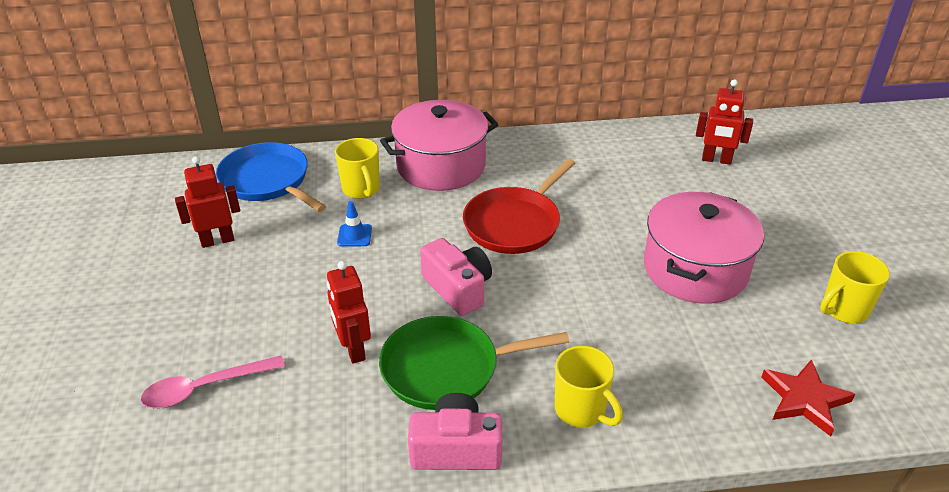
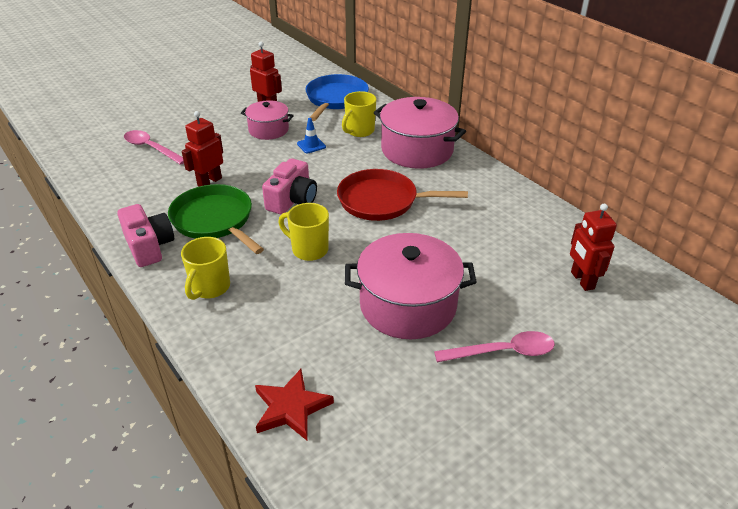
camera: 60 degrees right, 0 degrees up
yellow mug [820,251,890,323] -> yellow mug moved to [278,203,329,261]
none -> pink pot [241,100,294,140]
none -> pink spoon [434,331,555,362]

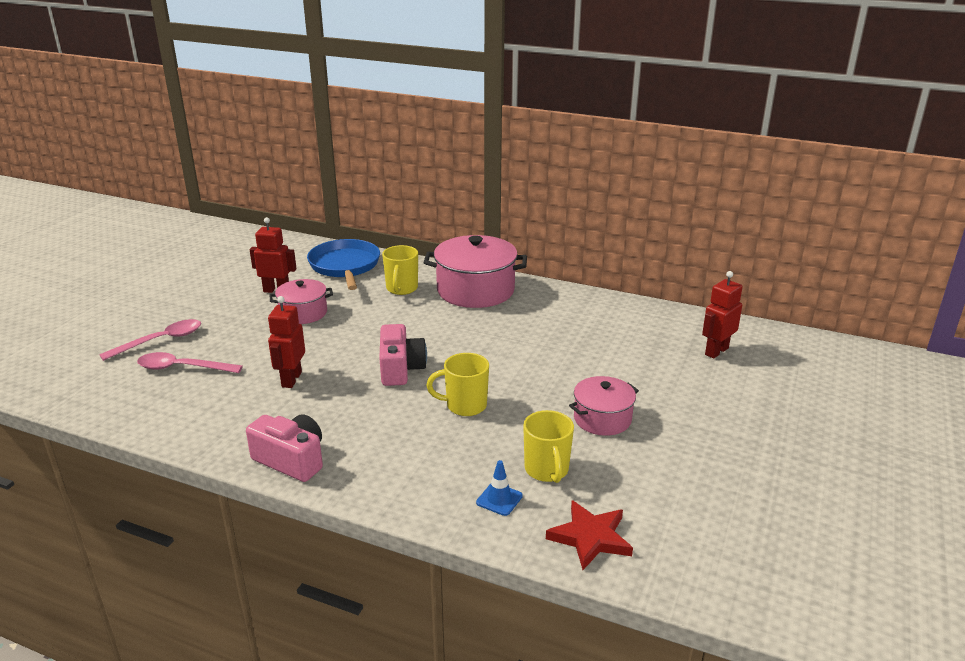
camera: 30 degrees left, 10 degrees down
green pan [168,184,264,254] -> none
yellow mug [181,237,230,300] -> yellow mug moved to [523,410,574,483]
blue traffic cone [297,118,326,153] -> blue traffic cone moved to [476,460,523,516]
red pan [337,169,468,221] -> none
pink pot [345,233,477,339] -> pink pot [569,376,639,436], size x0.58
pink spoon [434,331,555,362] -> pink spoon moved to [99,319,201,361]
red robot [570,204,617,291] -> red robot turned 90 degrees clockwise [702,271,743,358]

